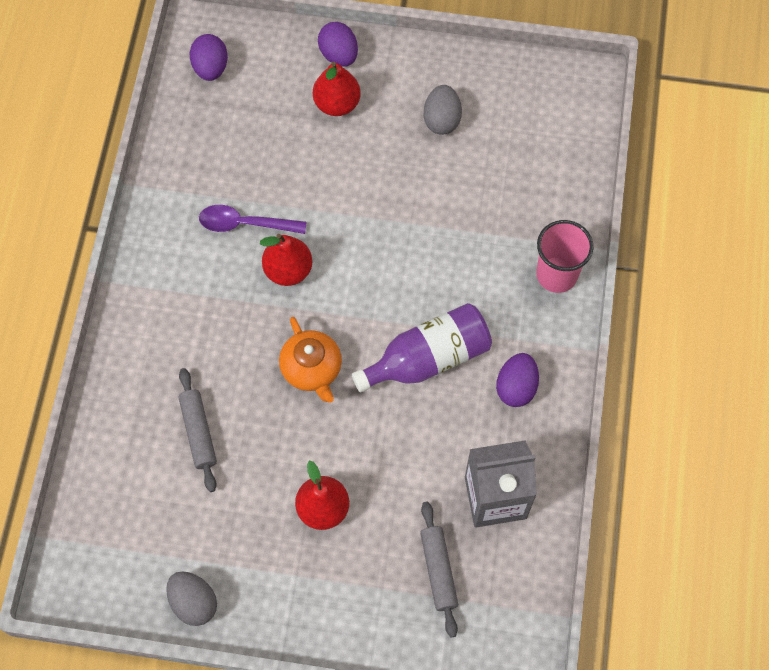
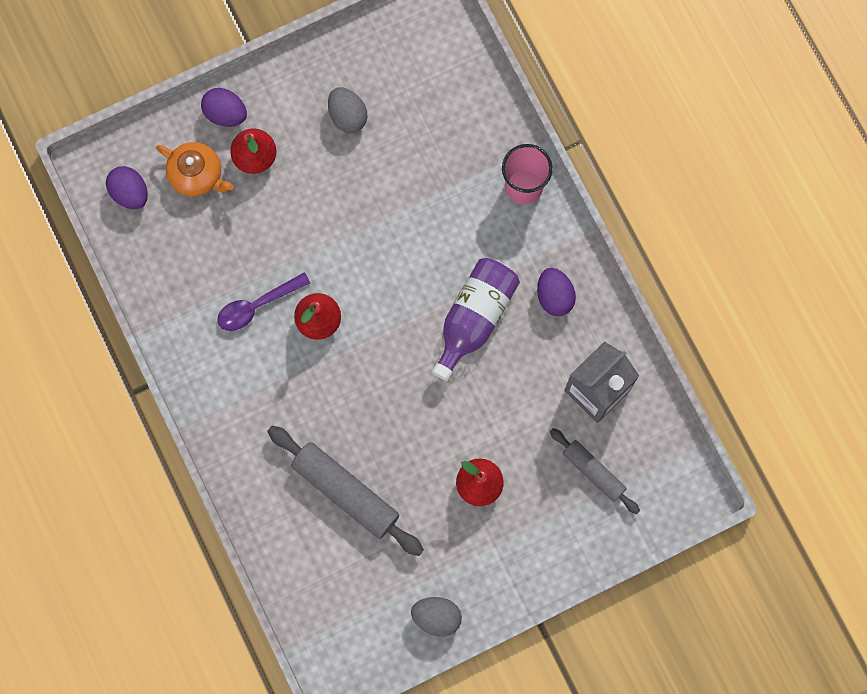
camera: 35 degrees left, 10 degrees up
grey rolling pin [179,368,217,492] -> grey rolling pin [267,425,424,556], size x1.64
orange teapot [279,317,342,403] -> orange teapot moved to [156,142,233,196]

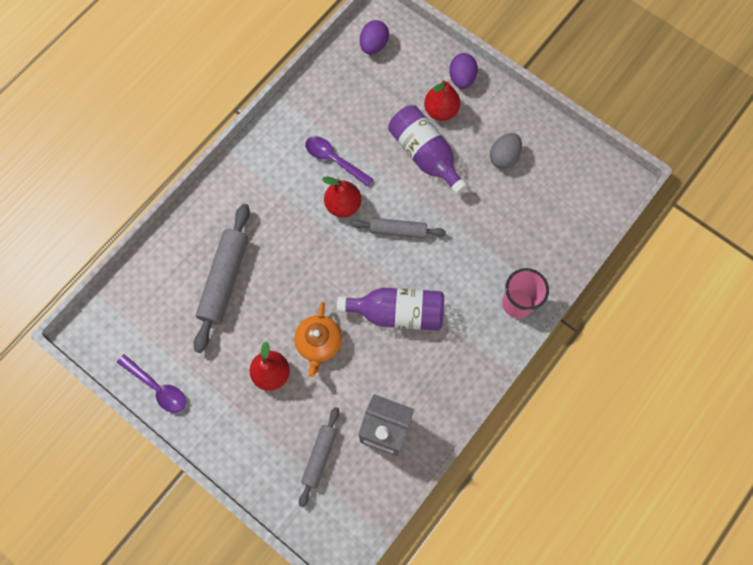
camera: 65 degrees right, 5 degrees down
orange teapot [156,142,233,196] -> orange teapot moved to [295,302,342,377]
grey egg [411,597,462,637] -> purple spoon [117,354,186,413]
purple egg [537,268,576,316] -> none
none -> grey rolling pin [352,218,446,239]
none -> purple bottle [388,105,468,195]

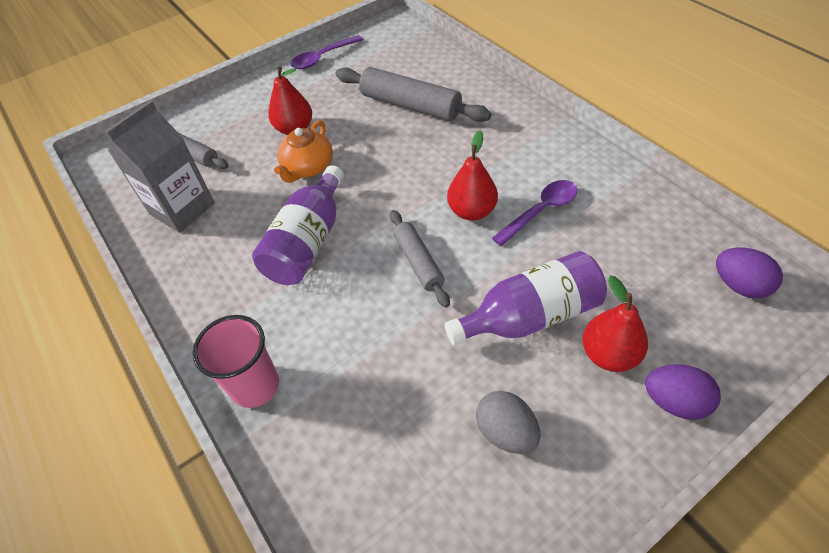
camera: 110 degrees right, 20 degrees down
orange teapot [295,302,342,377] -> orange teapot turned 90 degrees counterclockwise [274,120,333,183]
grey rolling pin [352,218,446,239] -> grey rolling pin turned 45 degrees counterclockwise [390,210,450,307]

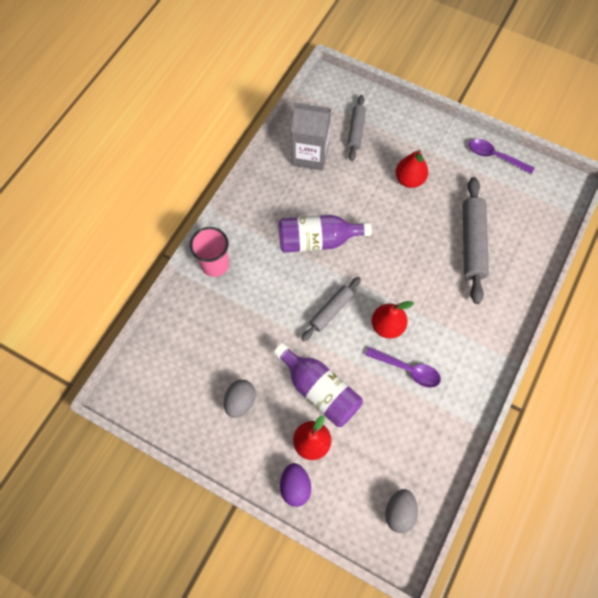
camera: 60 degrees right, 15 degrees up
orange teapot [274,120,333,183] -> none
purple egg [716,248,783,299] -> grey egg [385,489,418,533]

